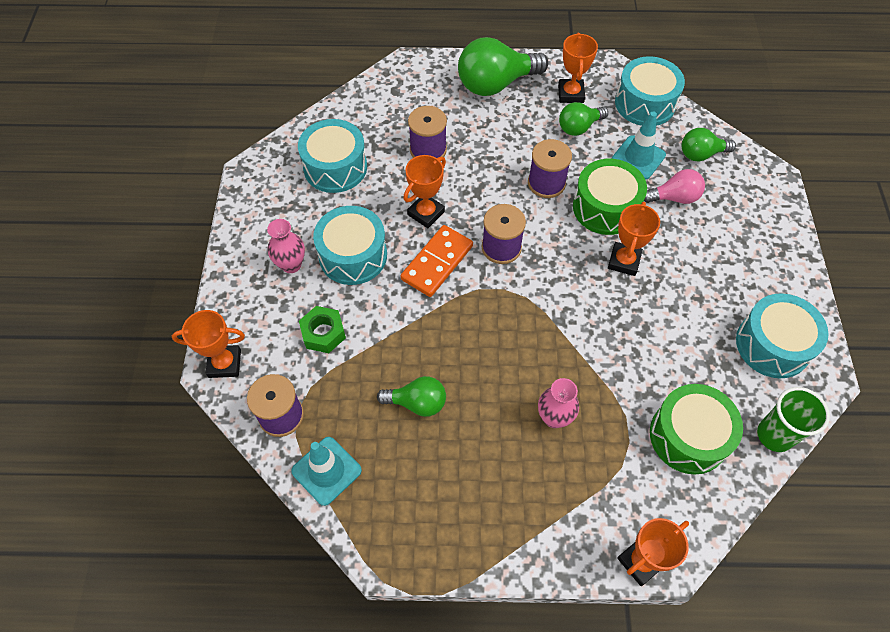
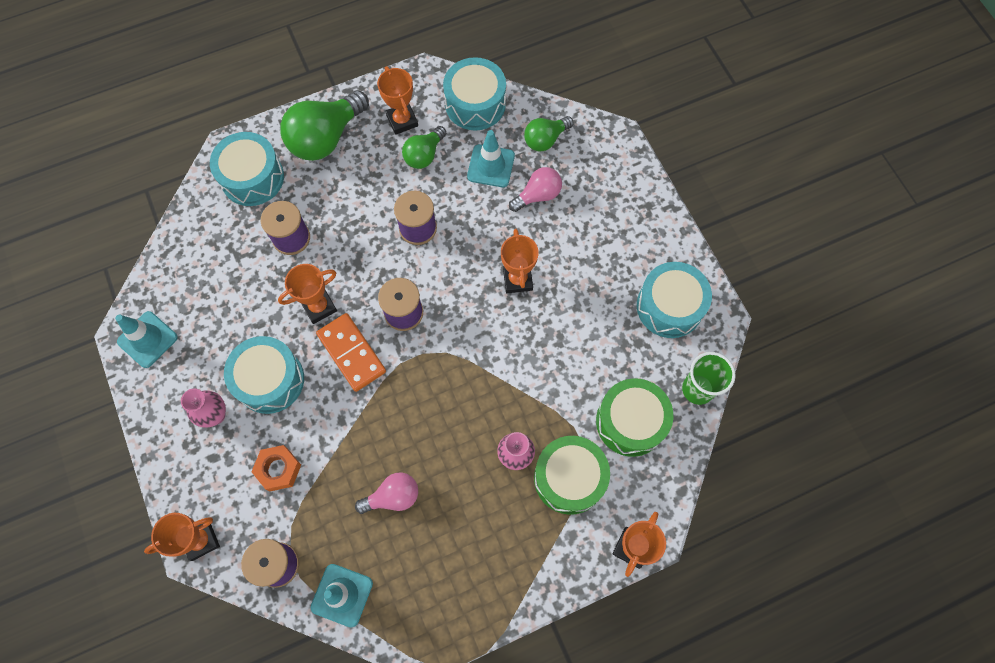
camera: 25 degrees left, 10 degrees up
turquoise drum [298,119,367,193] -> turquoise drum moved to [210,132,284,206]
green nut [299,306,346,353] -> orange nut [251,445,301,491]
green light bulb [377,376,446,417] -> pink light bulb [355,472,418,514]
orange domino [401,225,473,297] -> orange domino turned 45 degrees counterclockwise [316,313,386,392]
orange trophy [403,155,446,228] -> orange trophy turned 45 degrees clockwise [278,264,337,324]
green drum [573,159,647,235] -> green drum moved to [534,436,610,515]
none -> turquoise traffic cone [115,311,178,368]

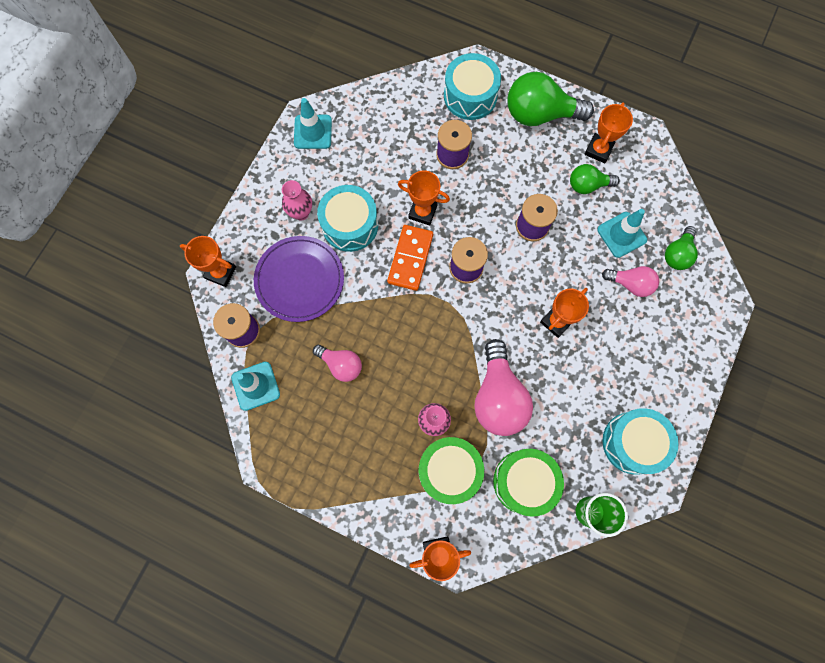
camera: 50 degrees right, 5 degrees up
orange nut [251,445,301,491] -> purple plate [254,236,344,322]
turquoise drum [443,57,506,131] -> none
green light bulb [524,116,574,151] -> green light bulb turned 75 degrees counterclockwise [665,226,698,270]
none -> pink light bulb [474,339,533,436]

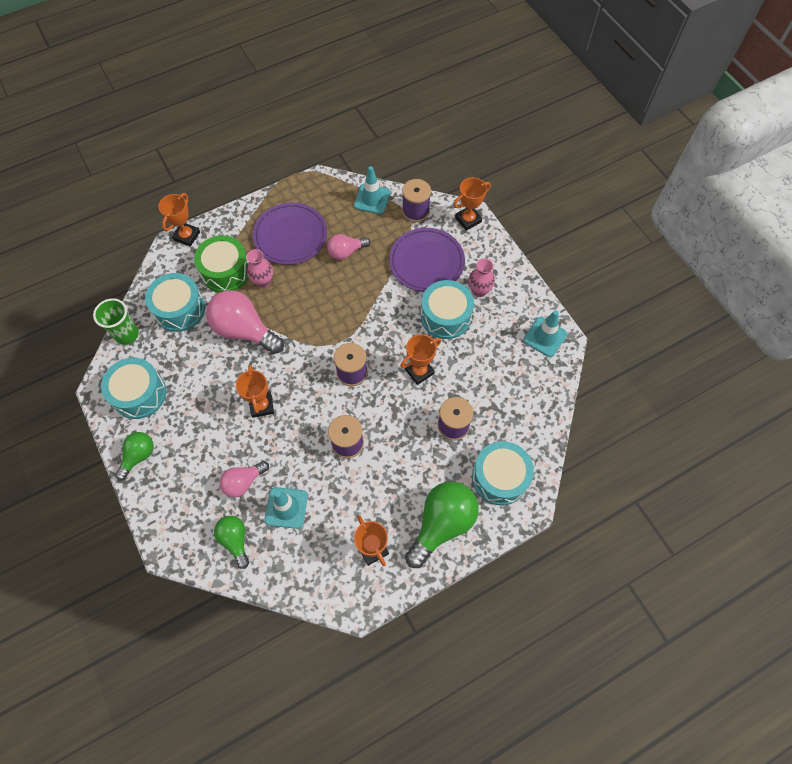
camera: 125 degrees right, 10 degrees down
orange domino [387,225,433,291] -> none
green drum [493,449,564,517] -> turquoise drum [145,273,205,332]
green light bulb [570,164,619,194] -> green light bulb moved to [115,432,154,481]
none -> purple plate [253,203,327,265]

